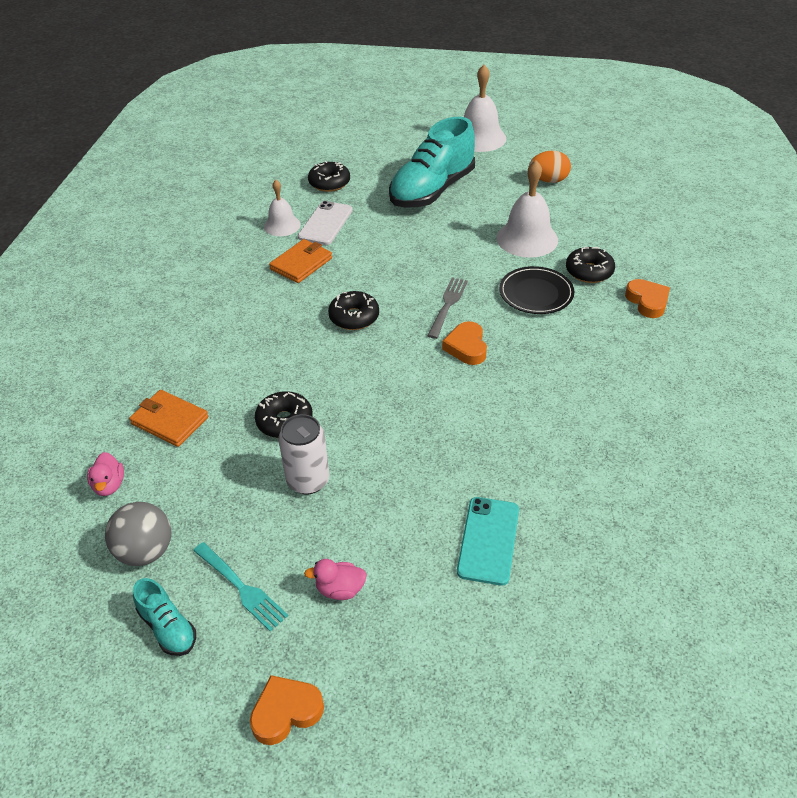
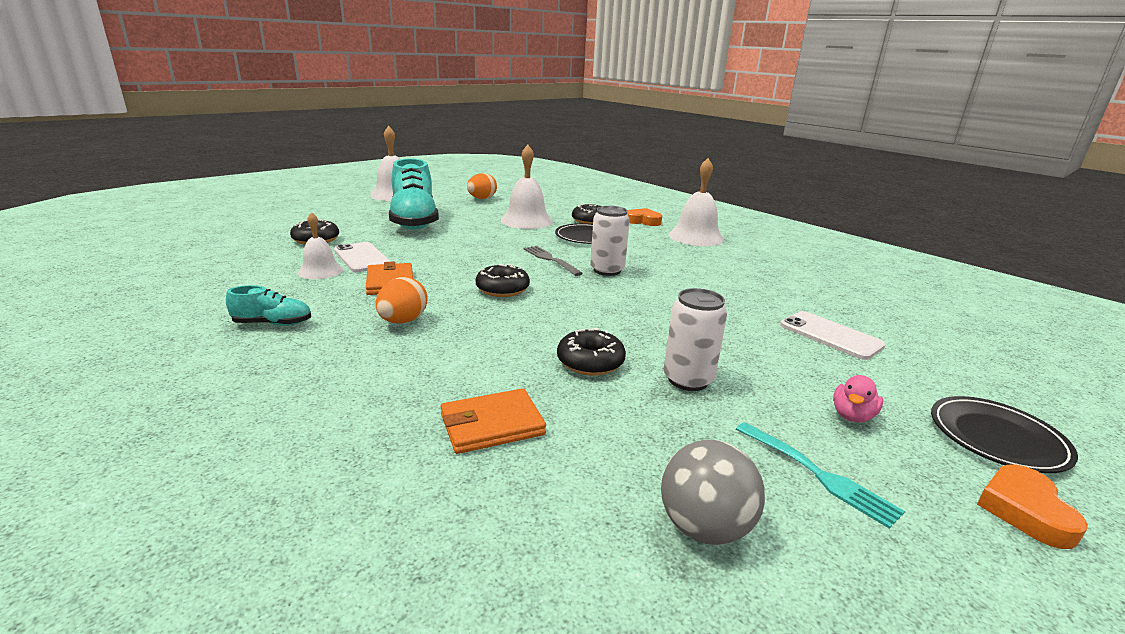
camera: 55 degrees left, 20 degrees down
pink duck [87,452,124,496] -> none
turquoise shoe [133,578,196,656] -> turquoise shoe moved to [226,285,311,326]
turquoise fork [193,542,288,632] -> turquoise fork turned 60 degrees clockwise [736,422,905,529]
orange heart [442,321,487,365] -> white can [590,206,630,276]
turquoise phone [457,497,519,586] -> white phone [780,311,886,360]
none -> orange egg [375,277,427,323]
none -> white bell [669,158,724,246]
none -> black plate [931,396,1078,473]

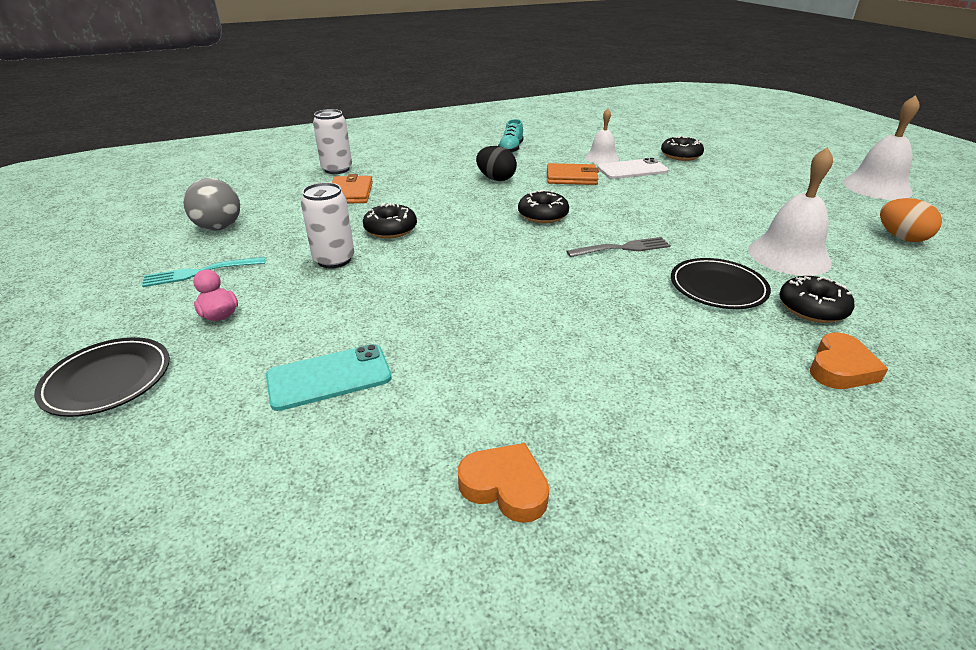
camera: 110 degrees right, 10 degrees up
orange egg [375,277,427,323] -> black egg [476,146,517,181]
turquoise shoe [389,158,439,230] -> none
white can [590,206,630,276] -> white can moved to [313,109,352,174]
white bell [669,158,724,246] -> none
white phone [780,311,886,360] -> turquoise phone [266,344,392,411]
orange heart [977,465,1088,549] -> orange heart moved to [458,443,549,523]

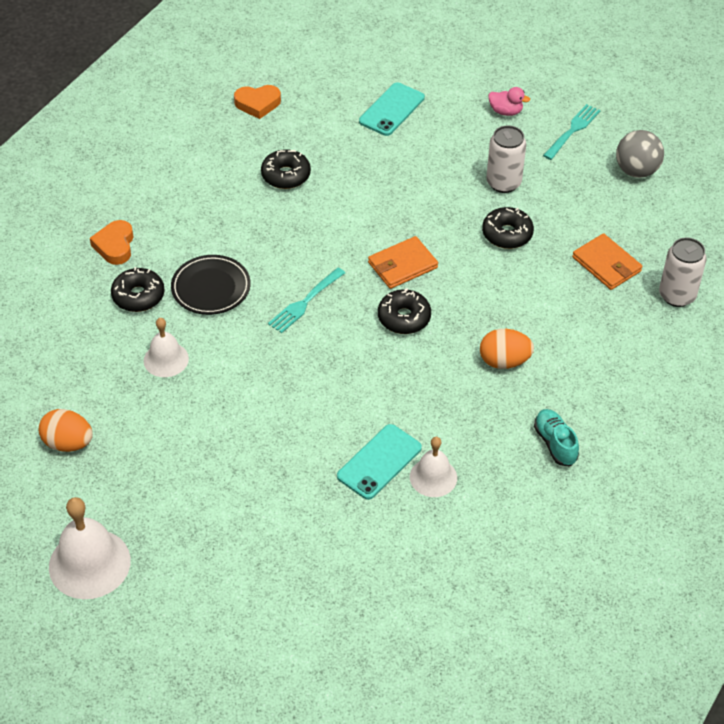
camera: 145 degrees right, 15 degrees up
black plate [34,337,170,417] -> none
black egg [476,146,517,181] -> orange egg [480,329,534,369]
orange wallet [547,163,599,185] -> orange wallet moved to [368,236,438,289]
grey fork [566,237,671,257] -> turquoise fork [268,268,345,333]
white phone [597,158,669,179] -> turquoise phone [337,424,422,500]
black donut [661,135,704,161] -> black donut moved to [261,149,311,189]
white bell [748,147,833,276] -> white bell [144,318,189,377], size x0.61

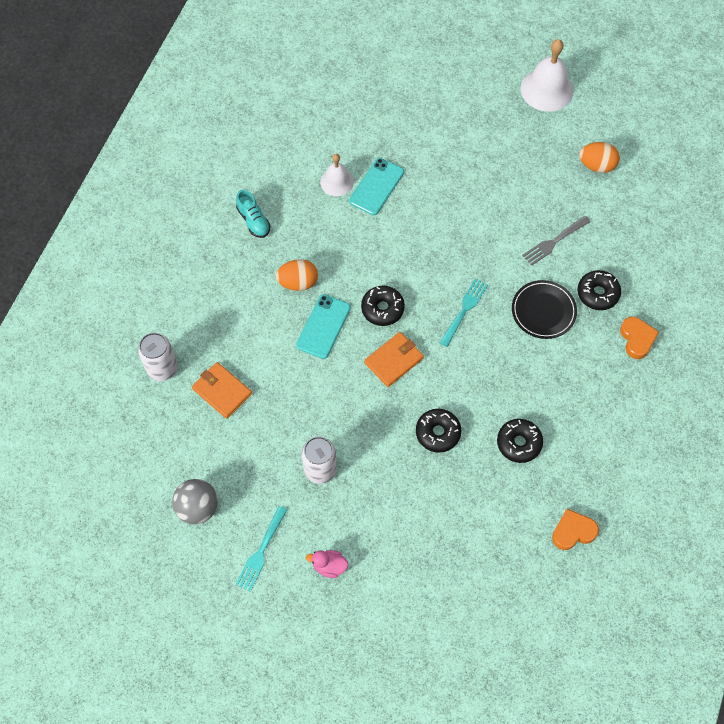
camera: 170 degrees right, 15 degrees up
white bell [144,318,189,377] -> grey fork [522,216,590,266]
turquoise phone [359,82,425,136] -> turquoise phone moved to [296,294,351,359]
black donut [482,207,534,249] -> black donut moved to [416,409,461,453]

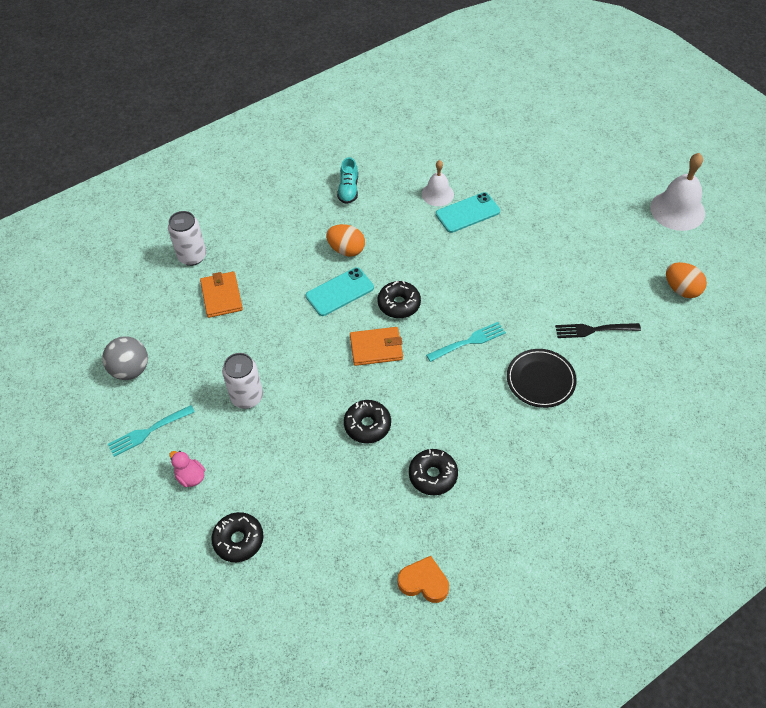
camera: 35 degrees right, 10 degrees down
grey fork [522,216,590,266] -> black fork [555,323,641,338]
black donut [577,270,621,310] -> black donut moved to [211,512,264,562]
orange heart [620,317,659,359] -> none

